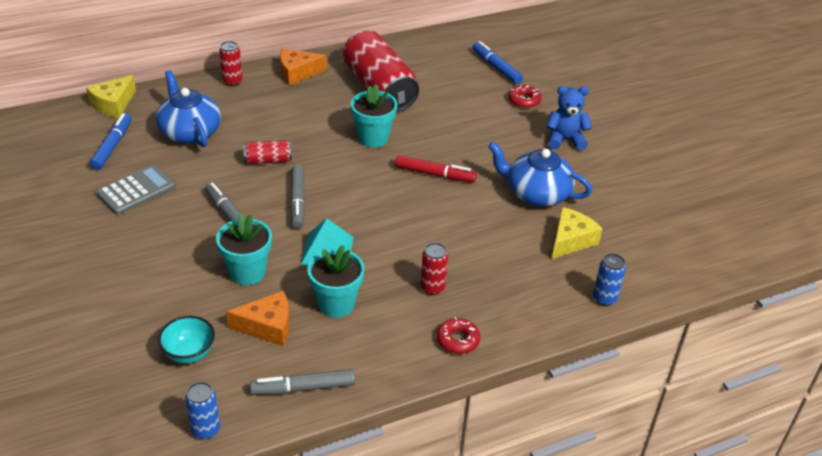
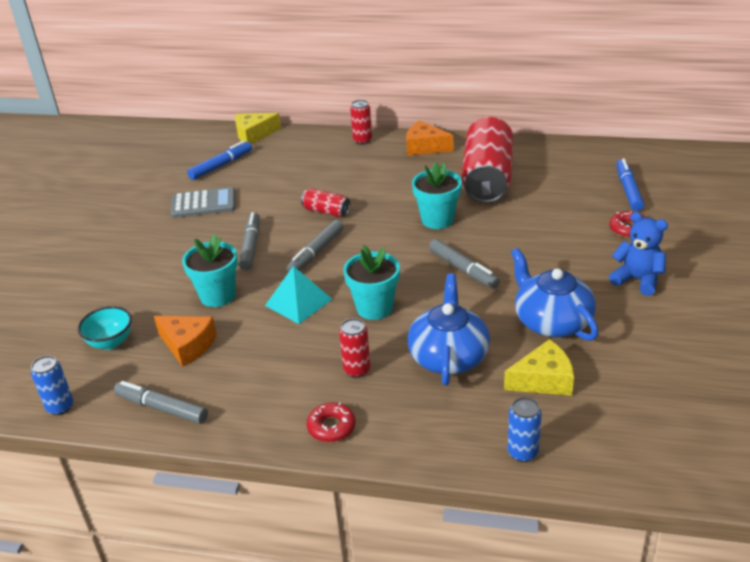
camera: 40 degrees right, 5 degrees down
blue teapot [156,70,221,147] -> blue teapot moved to [407,273,490,386]
turquoise flower pot [307,245,364,318] -> turquoise flower pot moved to [343,245,400,320]
red marker [395,155,477,183] -> grey marker [429,239,500,289]

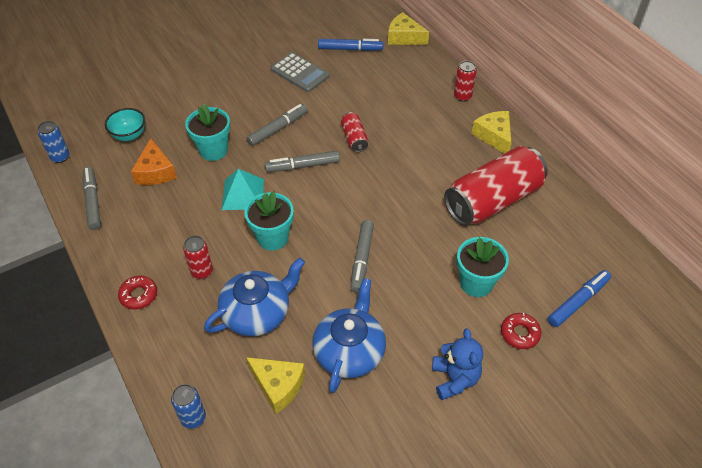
camera: 45 degrees right, 15 degrees up
orange cheese [406,121,453,156] -> yellow cheese [472,111,511,154]
turquoise flower pot [412,161,462,229] -> turquoise flower pot moved to [457,237,509,297]

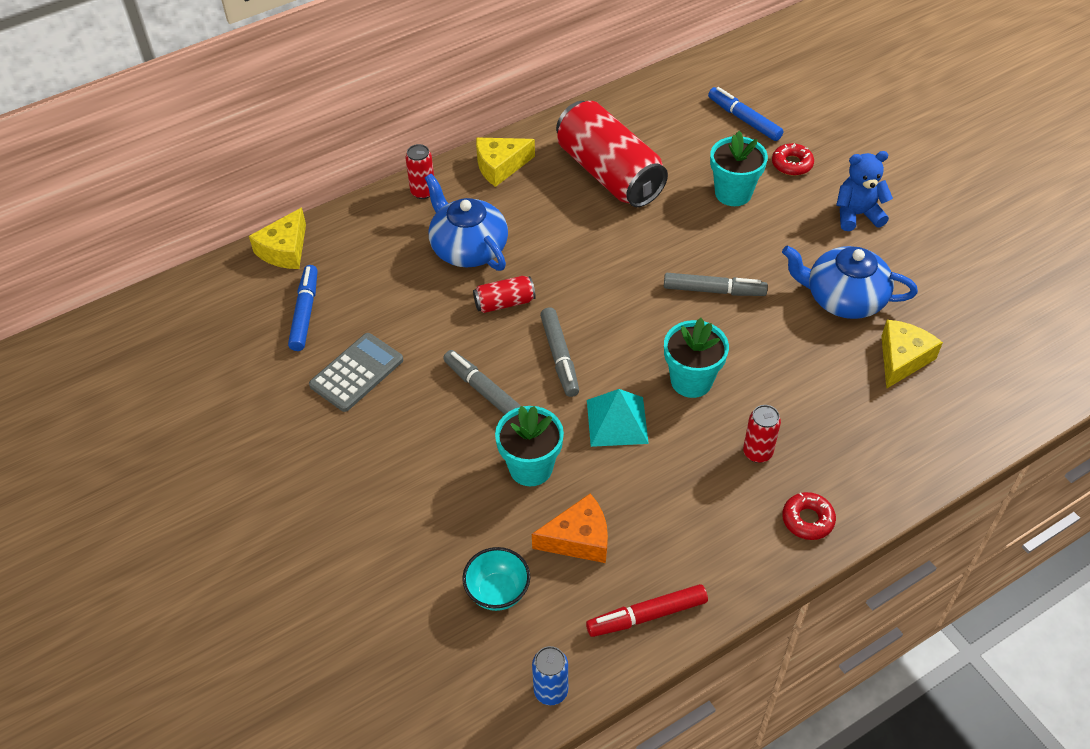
camera: 90 degrees left, 0 degrees up
grey marker [83,167,101,230] -> red marker [586,584,708,637]
blue can [171,384,206,429] -> none
blue teapot [204,258,305,336] -> blue teapot moved to [425,174,508,271]

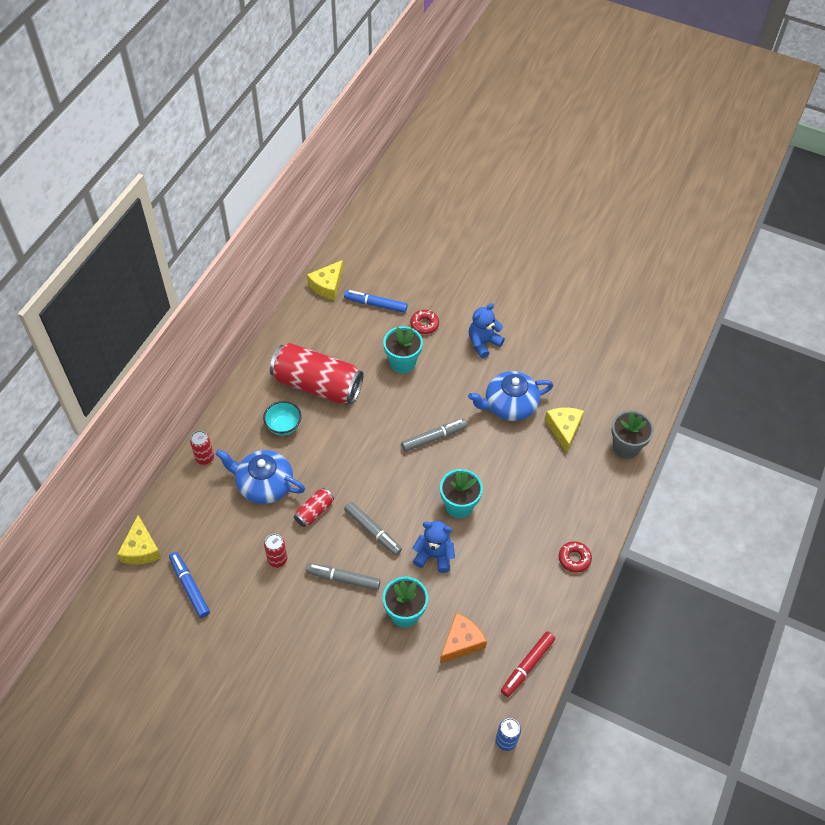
camera: 35 degrees left, 5 degrees up
grey calculator [309,333,403,412] -> none
turquoise bowl [463,547,530,611] -> turquoise bowl moved to [263,401,302,436]
yellow cheese [476,138,535,187] -> yellow cheese moved to [307,260,343,300]
turquoise pyramid [587,389,649,447] -> blue teddy bear [413,521,455,573]
red can [743,405,781,463] -> red can moved to [264,534,287,568]
none -> grey flower pot [611,411,654,459]

